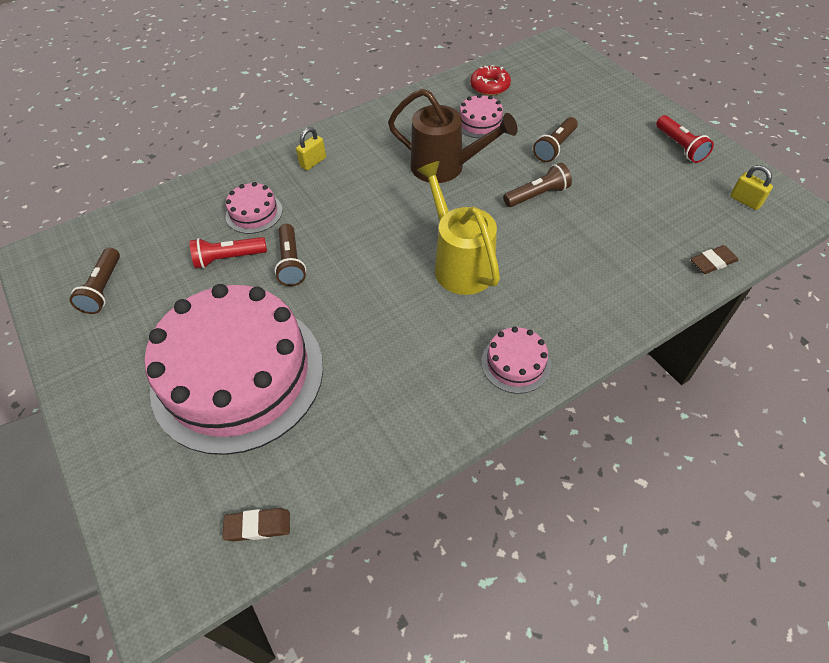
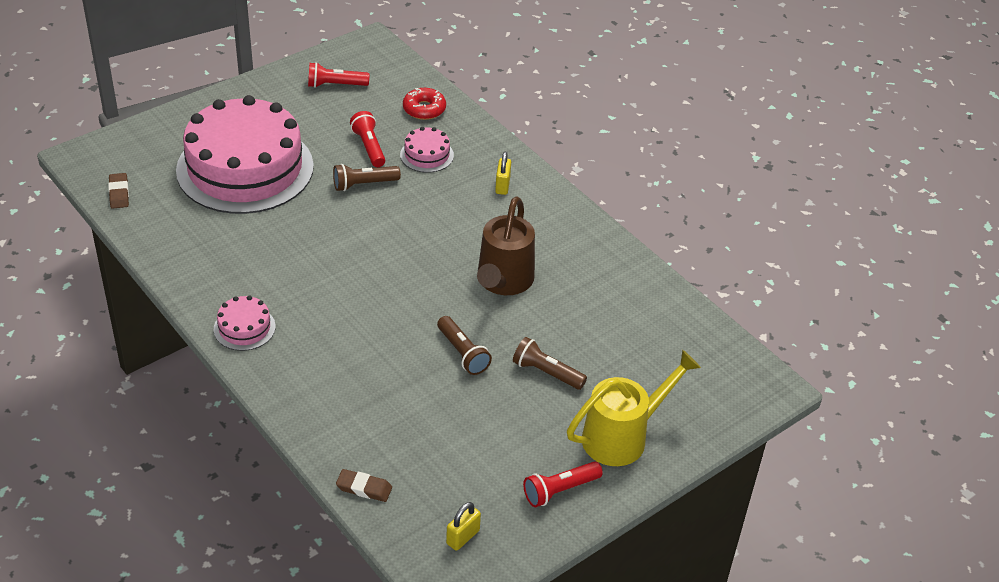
camera: 80 degrees right, 10 degrees down
brown flashlight [69,248,120,314] -> red flashlight [308,62,369,88]
yellow padlock [296,127,326,170] -> yellow padlock turned 60 degrees clockwise [495,152,511,195]
yellow watering can [417,161,500,295] -> yellow watering can moved to [567,350,701,466]
pink cake [459,94,503,138] -> none
red donut [470,65,511,96] -> red donut moved to [403,88,446,120]
brown eraser [690,245,738,274] -> brown eraser turned 45 degrees counterclockwise [336,469,392,502]

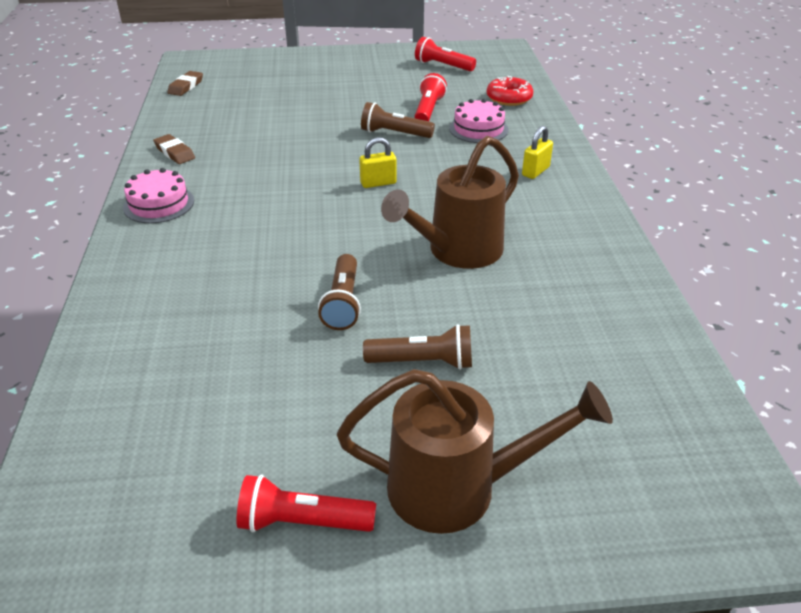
camera: 35 degrees right, 5 degrees down
pink cake [176,95,314,214] -> none
brown eraser [336,469,392,502] -> brown eraser moved to [153,134,195,164]
yellow padlock [446,502,481,551] -> yellow padlock moved to [359,137,396,188]
brown flashlight [513,337,587,390] -> brown flashlight turned 120 degrees clockwise [363,324,472,370]
yellow watering can [567,350,701,466] -> brown watering can [337,369,613,534]

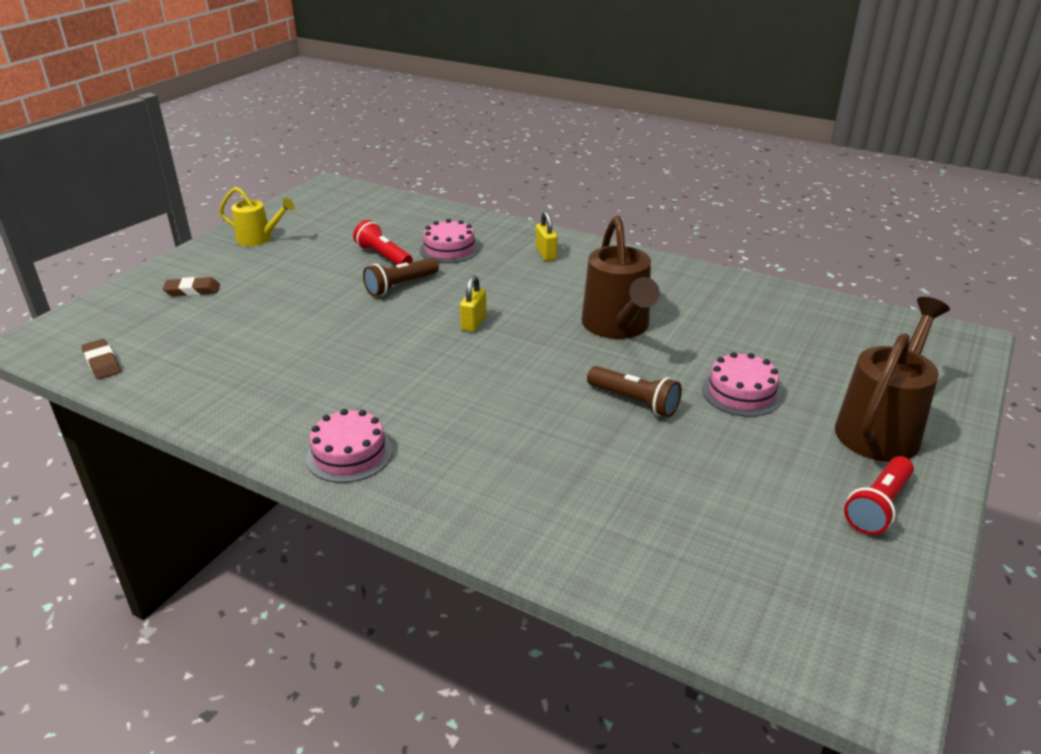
camera: 55 degrees left, 5 degrees down
brown eraser [153,134,195,164] -> brown eraser moved to [163,277,220,296]
brown flashlight [363,324,472,370] -> pink cake [702,352,782,417]
red flashlight [415,37,476,71] -> none
red donut [487,76,533,106] -> none
none -> yellow watering can [219,187,295,246]

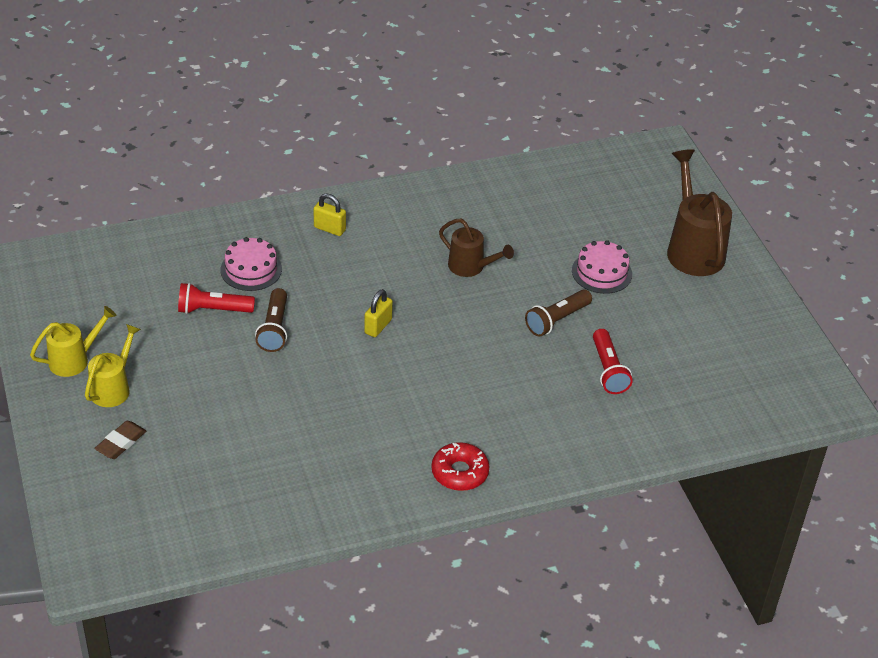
camera: 50 degrees left, 10 degrees up
brown eraser [81,339,121,379] -> none
pink cake [306,409,393,483] -> red donut [432,442,490,491]
yellow padlock [460,276,487,332] -> yellow padlock turned 60 degrees clockwise [364,289,393,337]
brown watering can [582,216,660,339] -> brown watering can [439,218,514,277], size x0.60
brown flashlight [587,366,682,417] -> brown flashlight turned 150 degrees clockwise [525,289,592,337]
red flashlight [844,456,914,535] -> red flashlight moved to [593,329,633,394]
none -> yellow watering can [85,324,141,407]

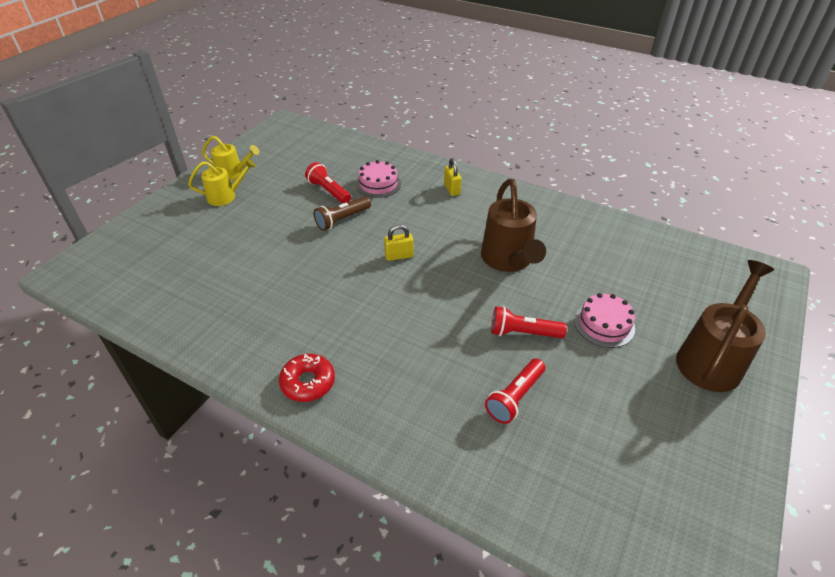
camera: 50 degrees right, 0 degrees up
brown eraser [94,421,146,459] -> none
brown watering can [439,218,514,277] -> brown watering can [481,179,546,272], size x1.66
brown flashlight [525,289,592,337] -> red flashlight [491,306,567,338]

